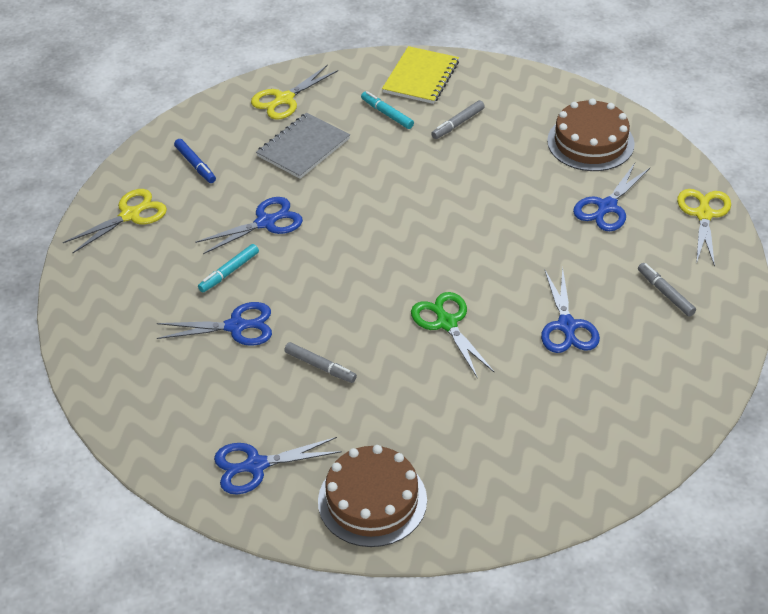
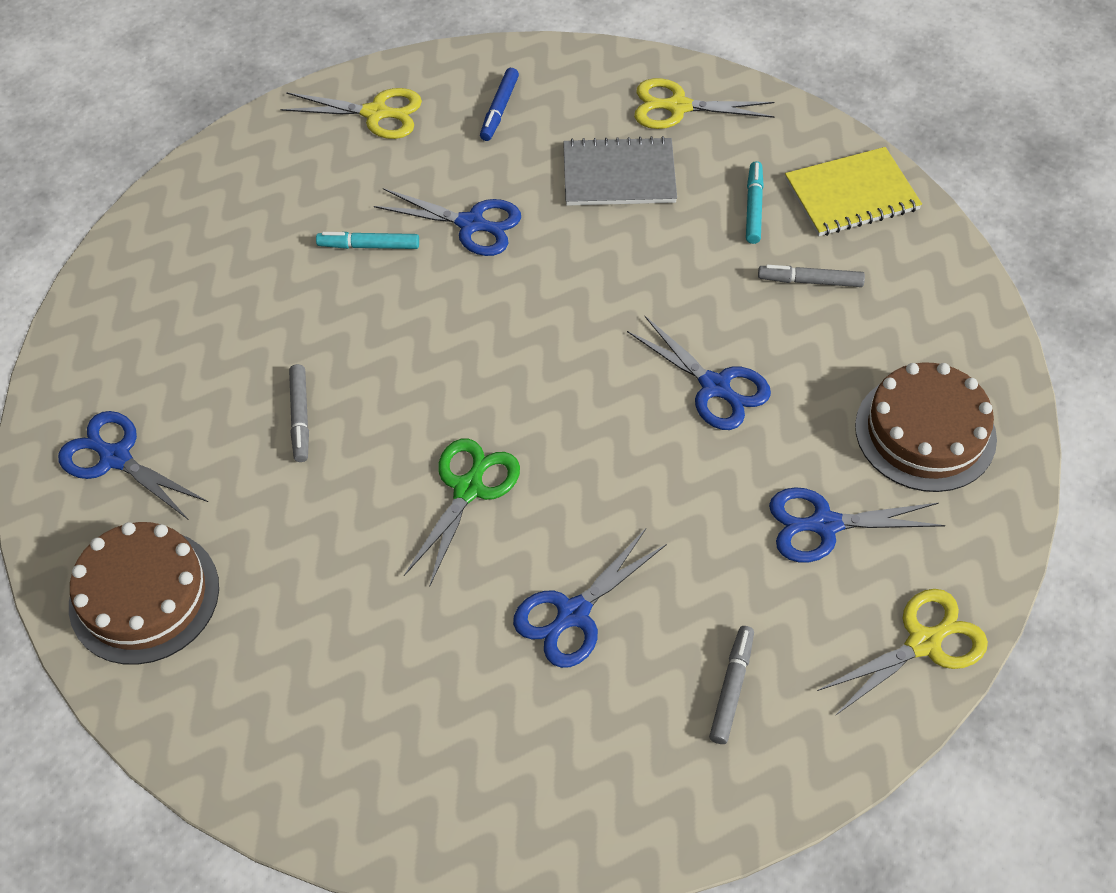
camera: 50 degrees right, 10 degrees up
blue scissors [157,302,272,346] -> blue scissors moved to [627,315,771,430]

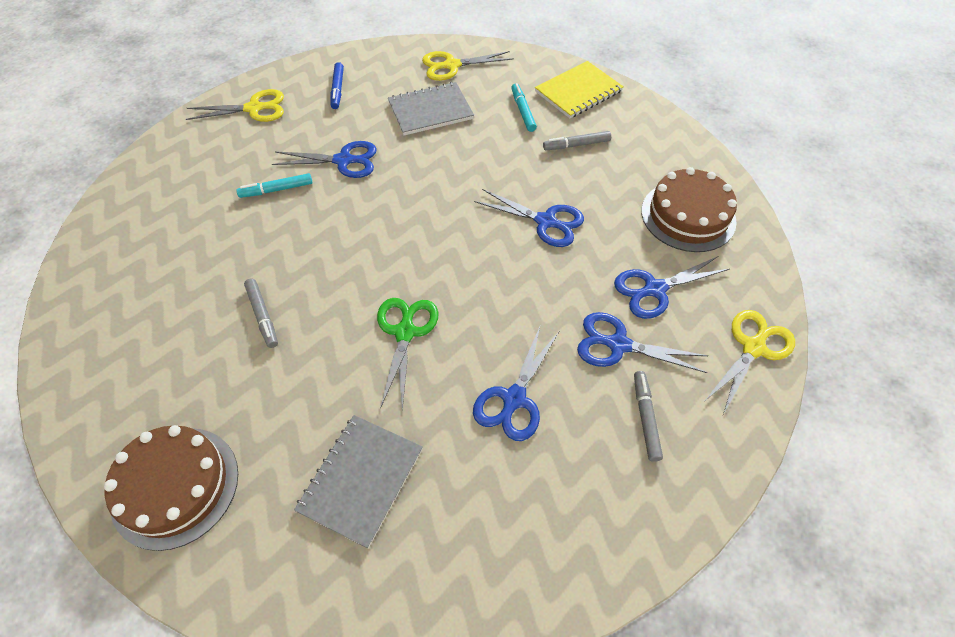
camera: 20 degrees left, 0 degrees up
blue scissors [58,411,208,520] -> blue scissors moved to [577,312,708,373]
none -> grey notebook [294,415,423,549]

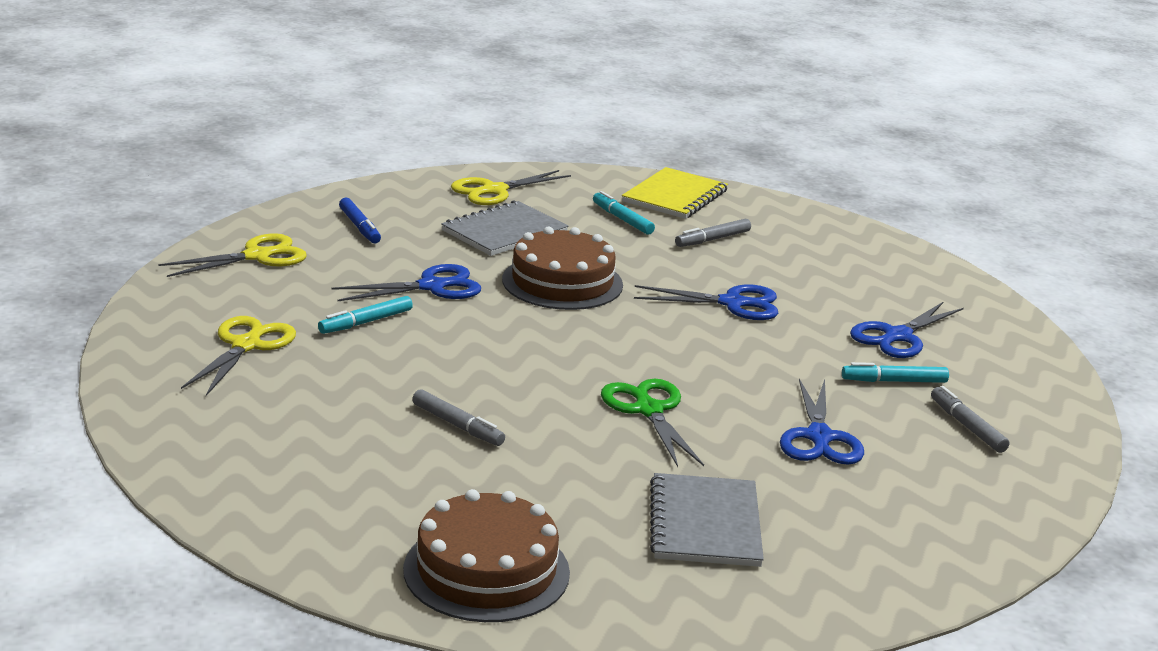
camera: 25 degrees left, 30 degrees down
blue scissors [577,312,708,373] -> turquoise marker [842,362,949,383]
brown cake [641,167,737,252] -> brown cake moved to [502,226,623,310]
yellow scissors [706,310,795,415] -> yellow scissors moved to [181,316,296,396]

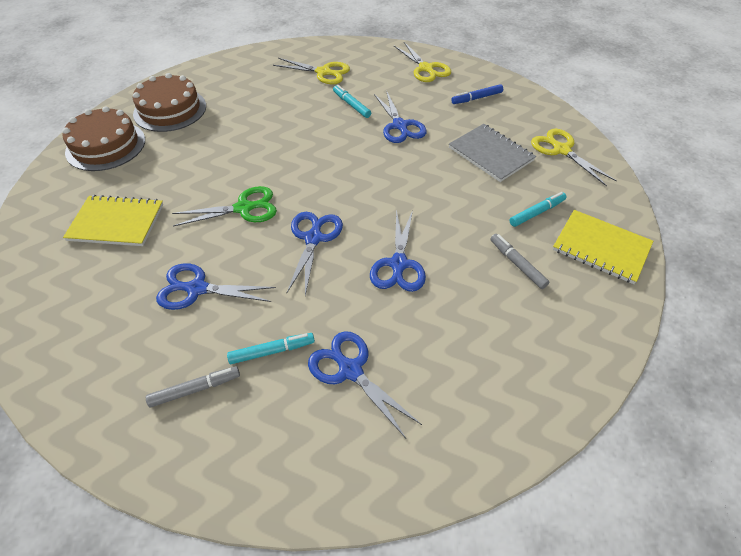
camera: 95 degrees right, 25 degrees up
grey marker [412,389,505,446] -> none
brown cake [502,226,623,310] -> brown cake moved to [133,73,206,132]
grey notebook [650,473,764,567] -> yellow notebook [63,195,163,246]
turquoise marker [842,362,949,383] -> turquoise marker turned 75 degrees clockwise [227,333,315,364]
none -> blue scissors [287,212,343,296]

